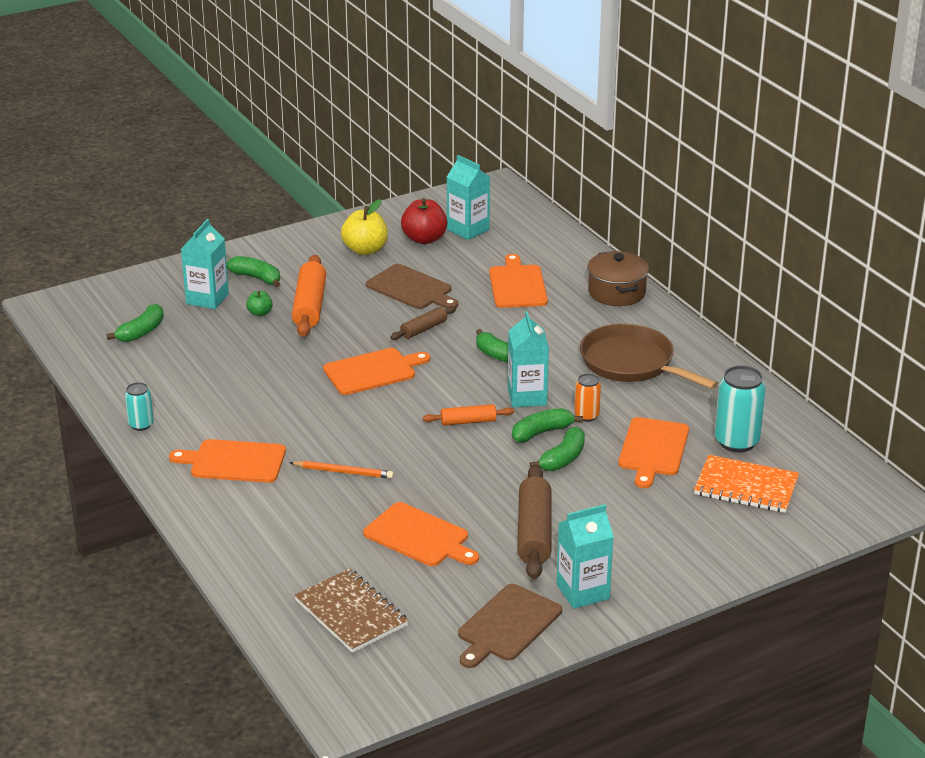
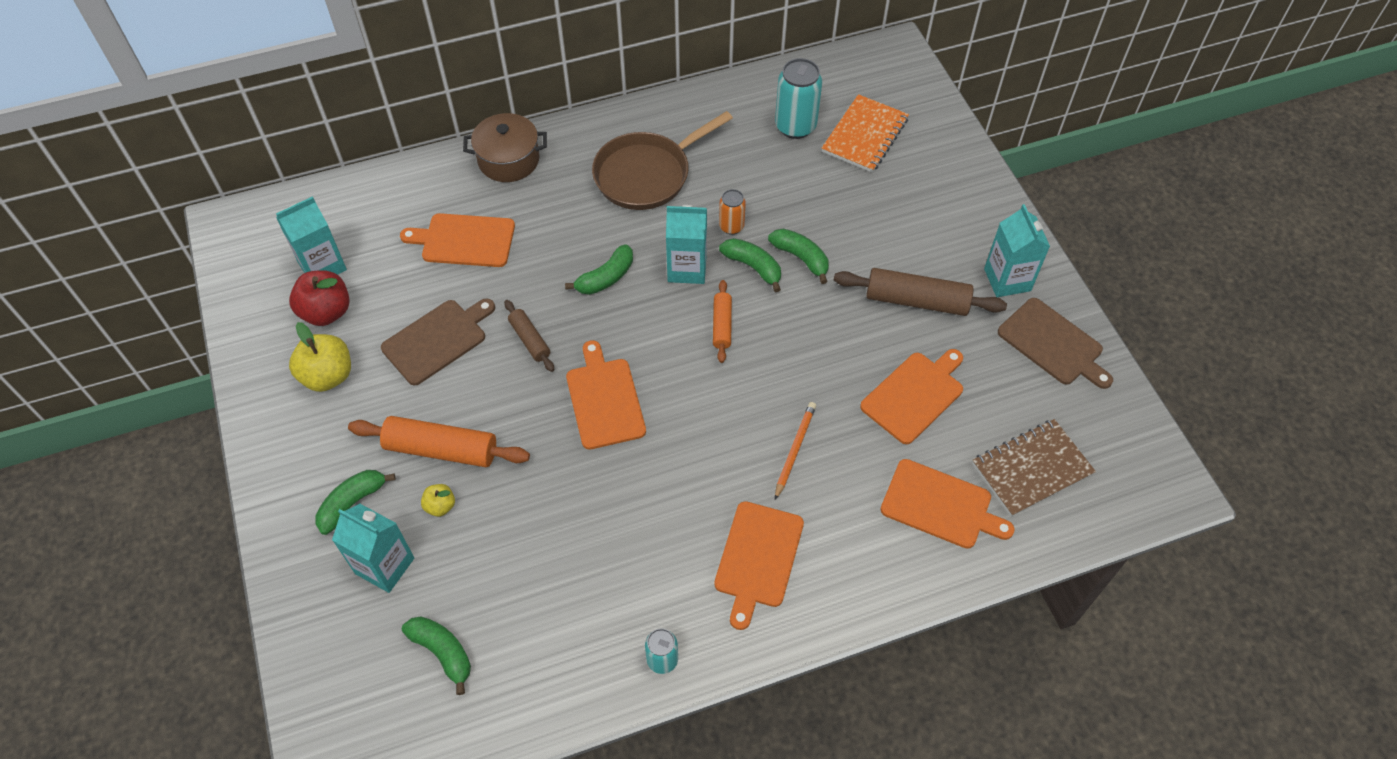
camera: 80 degrees left, 25 degrees up
green apple [246,291,273,316] -> yellow apple [421,484,455,517]
green banana [512,408,583,443] -> green banana turned 150 degrees clockwise [719,238,781,292]
orange cutting board [618,417,689,488] -> orange cutting board moved to [881,459,1015,549]

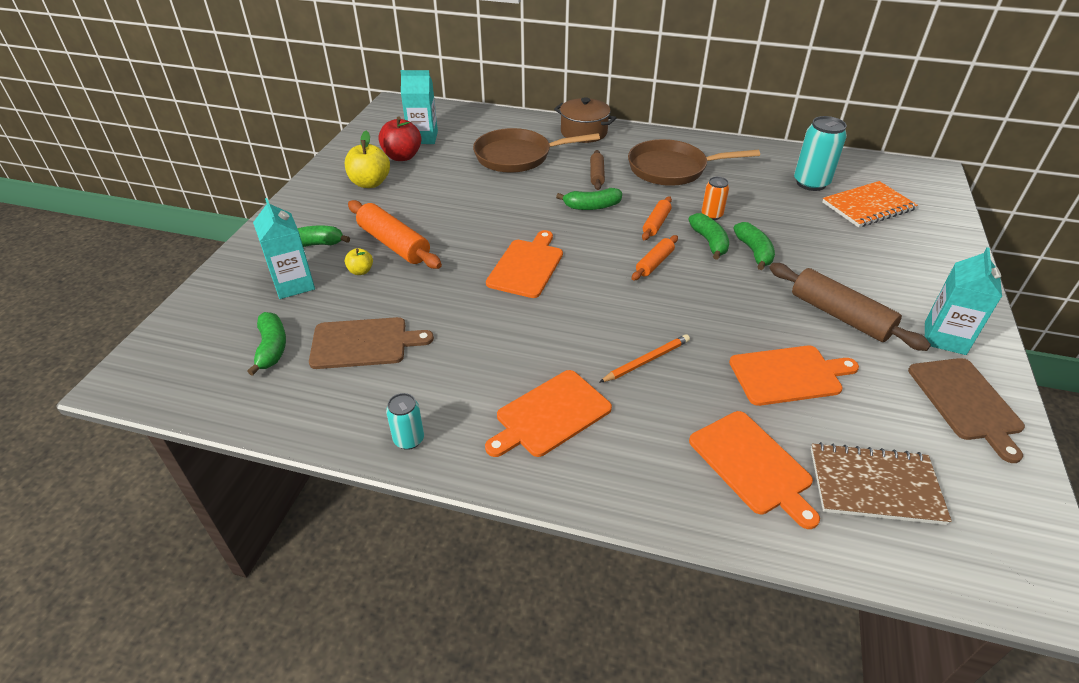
camera: 35 degrees right, 15 degrees down
brown cutting board [381,299,495,385] -> brown cutting board moved to [309,317,434,369]
orange cutting board [400,213,515,267] -> brown pan [473,128,600,173]
brown rolling pin [504,300,554,372] -> brown rolling pin moved to [590,150,605,190]
turquoise carton [666,205,707,284] -> orange rolling pin [642,196,672,240]

